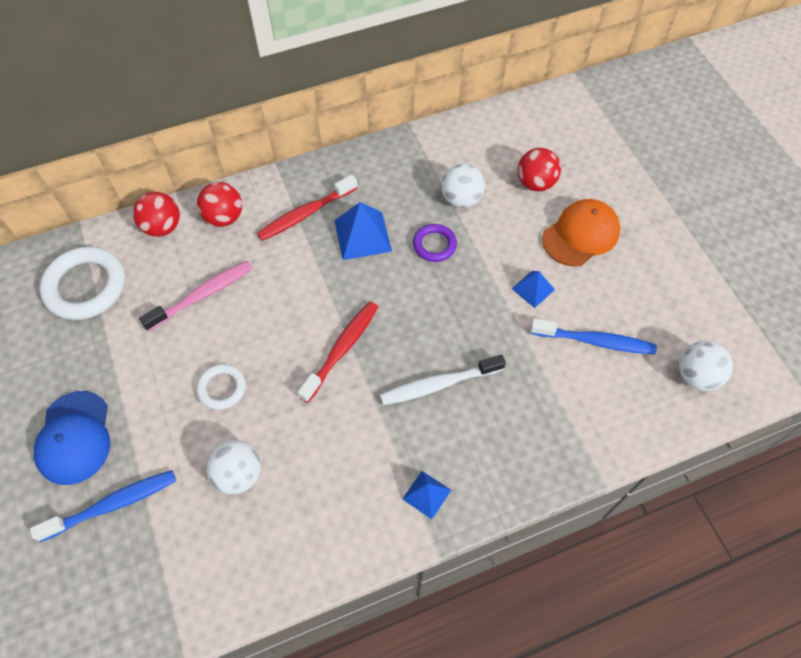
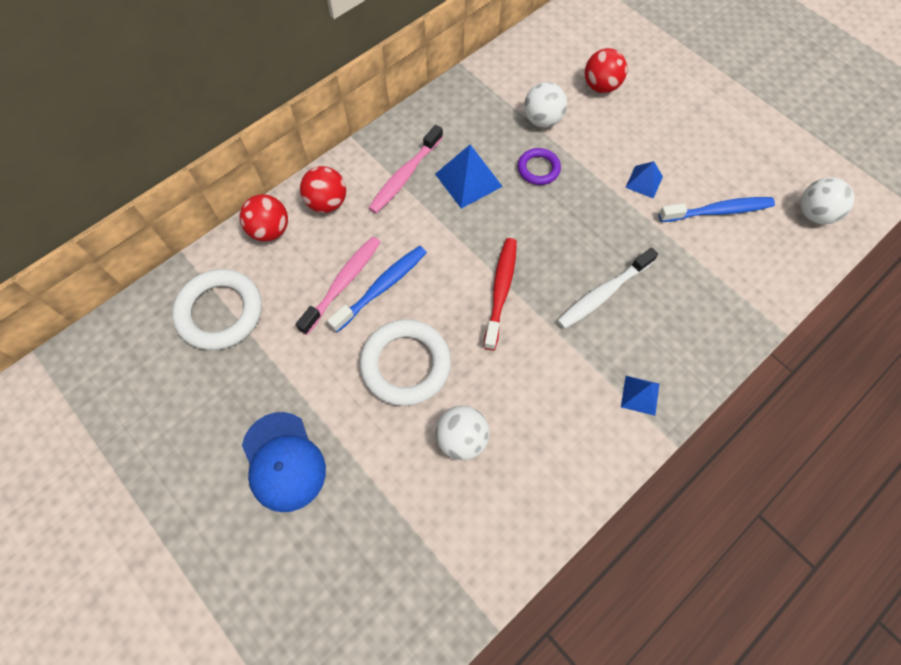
camera: 20 degrees left, 5 degrees up
blue toothbrush [30,470,176,542] -> blue toothbrush moved to [327,246,427,332]
white ring [196,364,246,410] -> white ring [360,319,451,406], size x1.82
red toothbrush [257,175,357,241] -> pink toothbrush [368,125,443,214]
orange cap [542,199,620,267] -> none

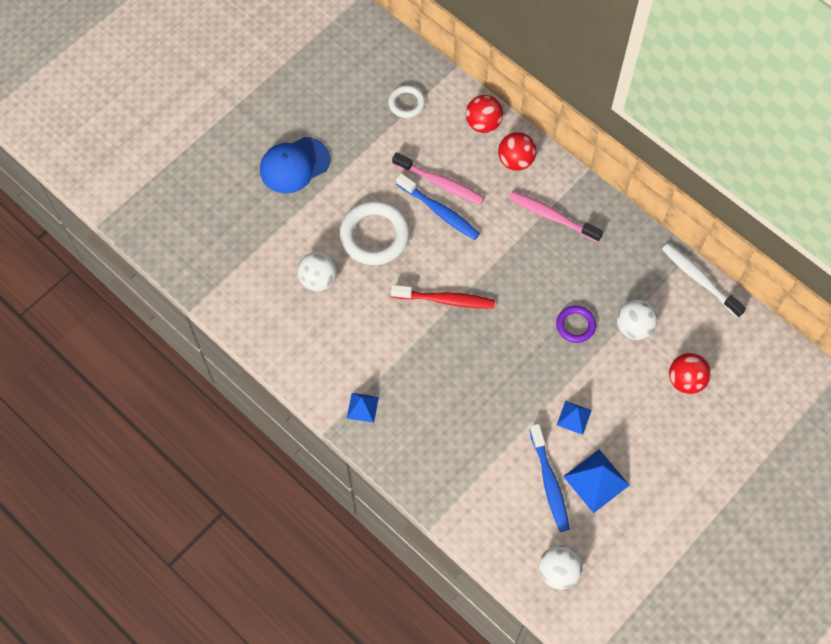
camera: 85 degrees right, 0 degrees up
white ring [172,269,262,350] -> white ring [388,85,425,118], size x0.55
blue pyramid [435,144,503,209] -> blue pyramid moved to [563,450,630,513]
white toothbrush [557,248,658,329] -> white toothbrush moved to [662,243,746,318]

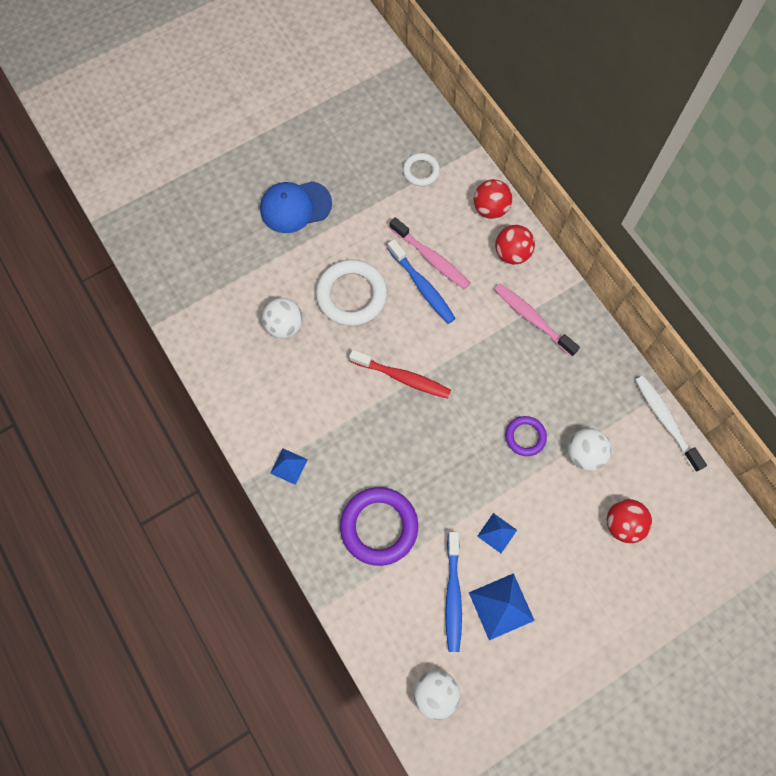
camera: 15 degrees right, 5 degrees up
none -> purple ring [340,487,418,566]

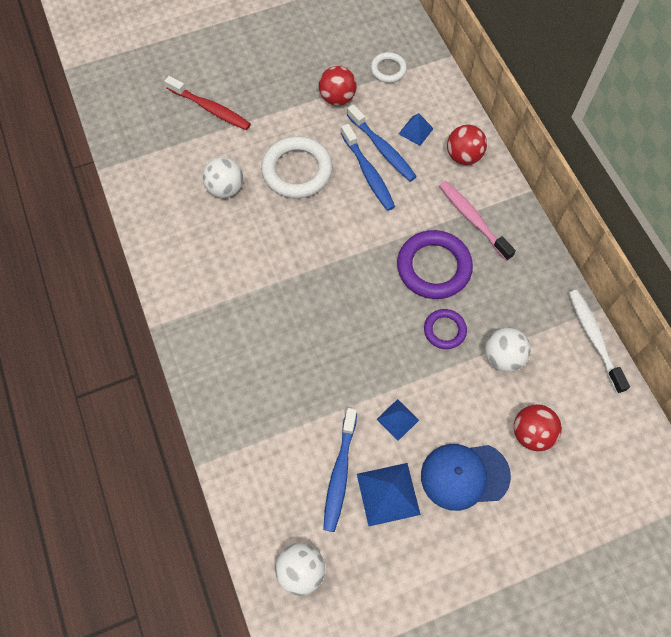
camera: 10 degrees right, 5 degrees down
blue cap [260,181,332,233] -> blue cap moved to [421,444,511,511]
blue pyramid [270,448,308,485] -> blue pyramid moved to [399,113,434,146]
purple ring [340,487,418,566] -> purple ring moved to [397,230,473,299]
red toothbrush [349,350,451,399] -> red toothbrush moved to [165,76,251,130]
pink toothbrush [390,217,470,289] -> blue toothbrush [347,104,417,181]
red ball [474,179,512,219] -> red ball moved to [319,66,357,106]

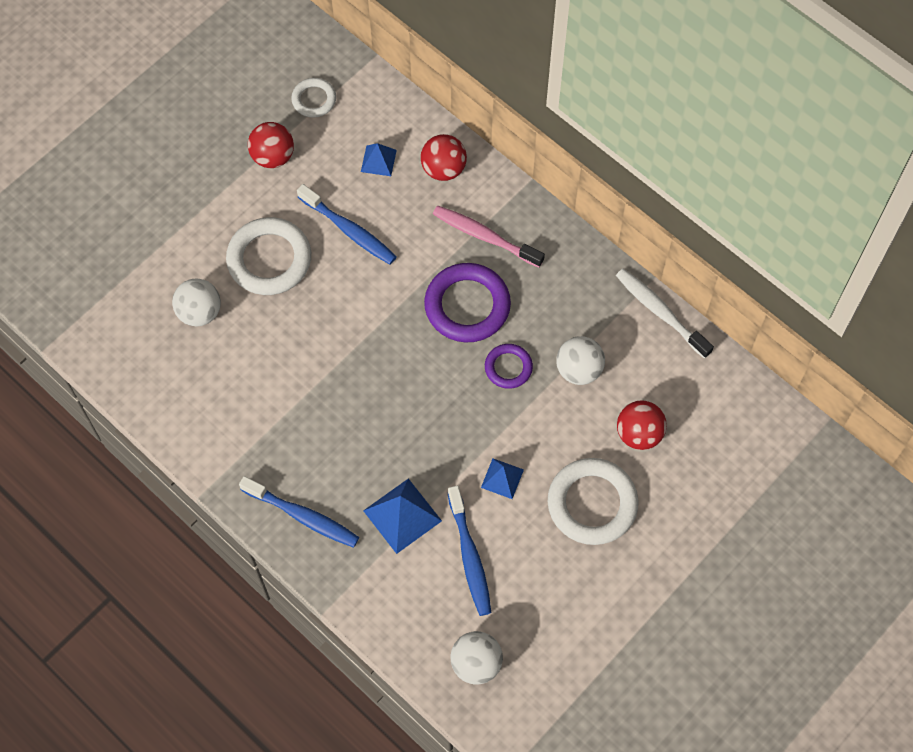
camera: 25 degrees left, 0 degrees up
red toothbrush [165,76,251,130] -> none
blue toothbrush [347,104,417,181] -> blue toothbrush moved to [239,476,359,548]
blue pyramid [357,463,421,526] -> blue pyramid moved to [363,478,442,554]
blue cap [421,444,511,511] -> white ring [548,458,639,545]

